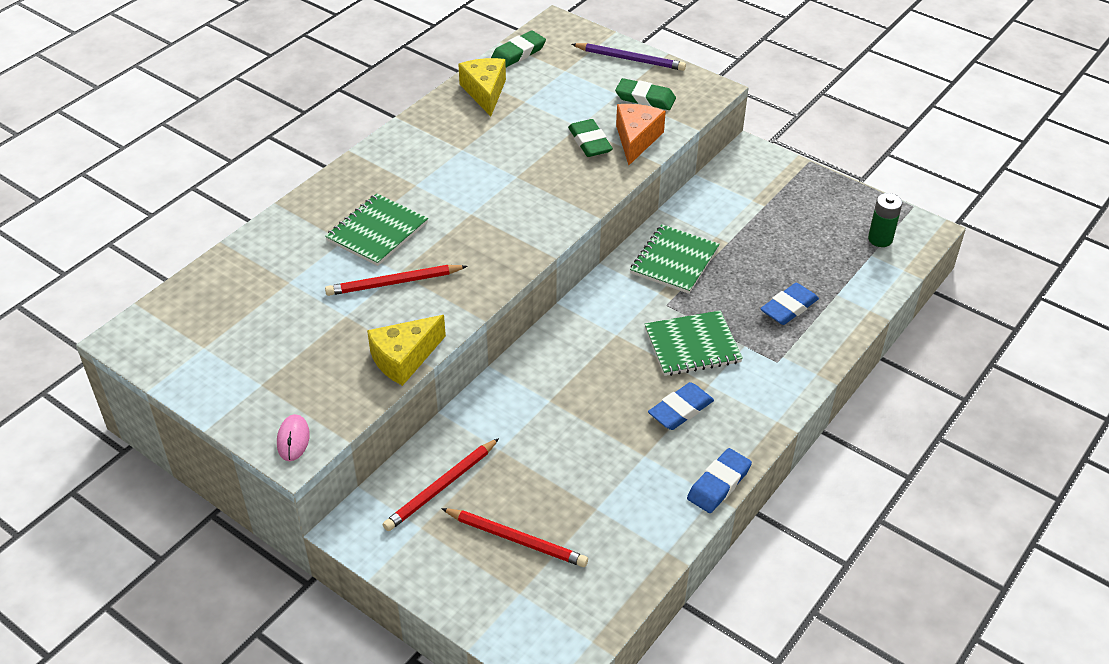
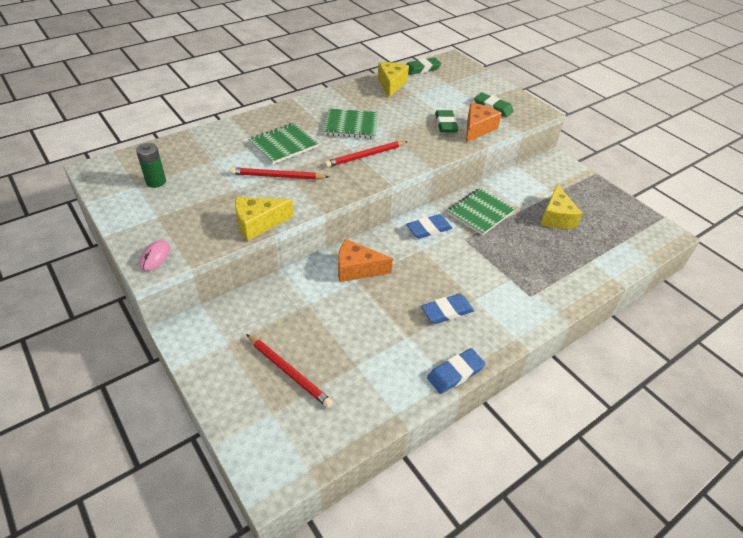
camera: 15 degrees right, 0 degrees up
red pencil [383,438,499,531] -> red pencil moved to [324,141,408,168]
purple pencil [572,43,686,71] -> none
green notebook [645,310,743,376] -> green notebook moved to [323,109,378,139]
blue eraser [760,283,819,325] -> blue eraser moved to [406,214,452,239]
green battery [868,193,902,247] -> green battery moved to [136,143,166,188]
none -> orange cheese [338,239,393,282]
none -> yellow cheese [541,184,583,229]

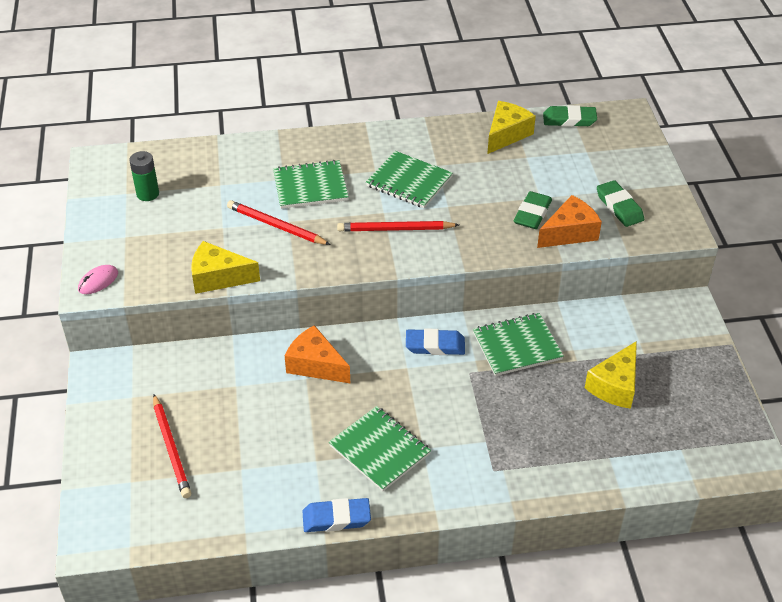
camera: 30 degrees right, 0 degrees up
blue eraser [421,294,474,324] -> green notebook [329,406,431,491]

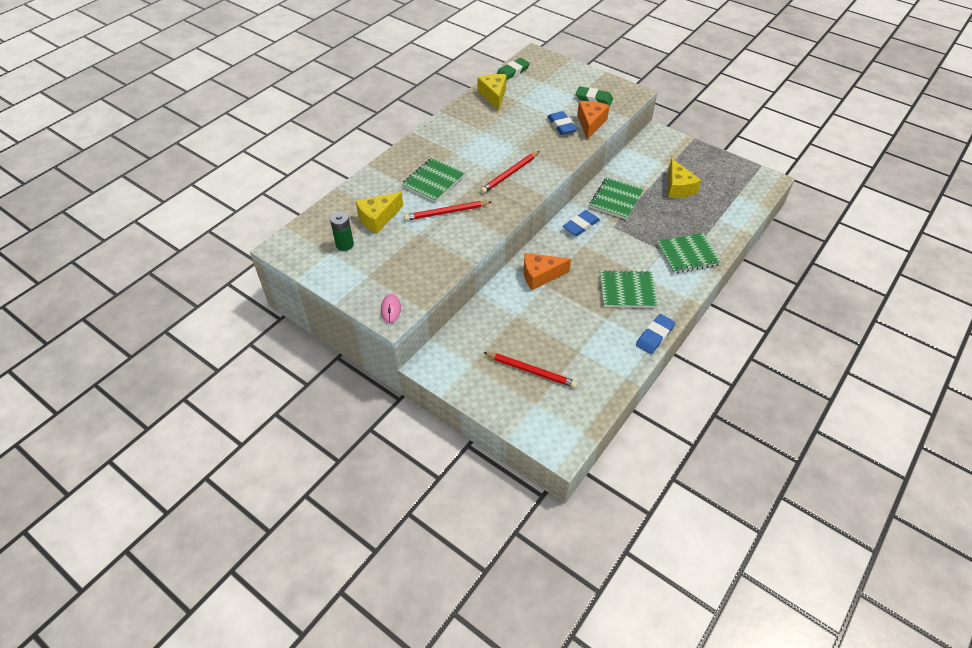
camera: 45 degrees left, 5 degrees up
yellow cheese [191,241,260,294] -> yellow cheese moved to [356,192,403,233]
green notebook [366,151,453,208] -> green notebook moved to [657,233,722,273]
green eraser [513,191,552,229] -> blue eraser [548,111,577,135]

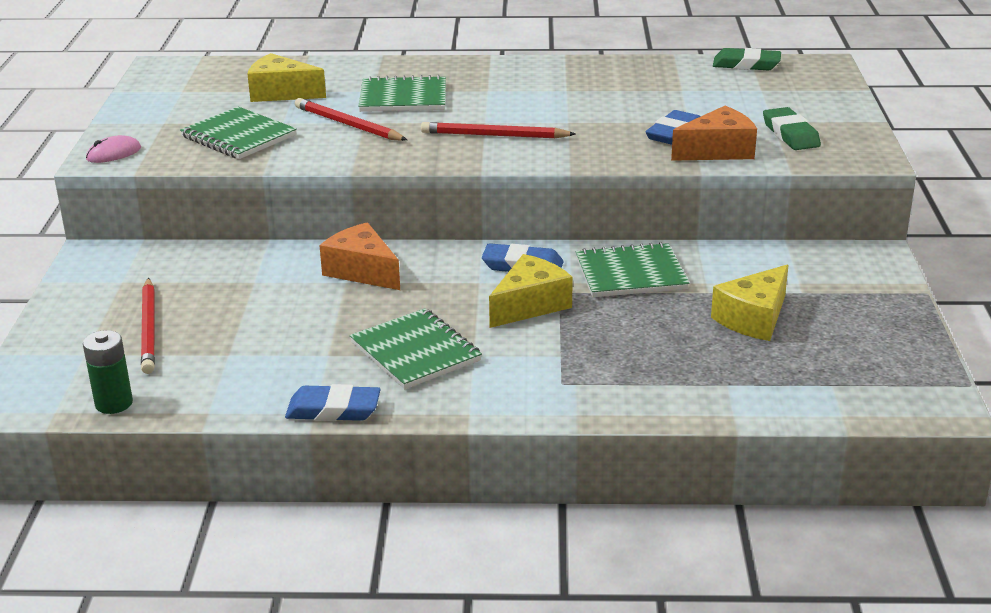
camera: 55 degrees right, 20 degrees down
green battery [330,212,354,251] -> green battery moved to [83,330,133,414]
yellow cheese [477,74,507,111] -> yellow cheese moved to [489,254,573,328]
green notebook [657,233,722,273] -> green notebook moved to [180,107,297,159]

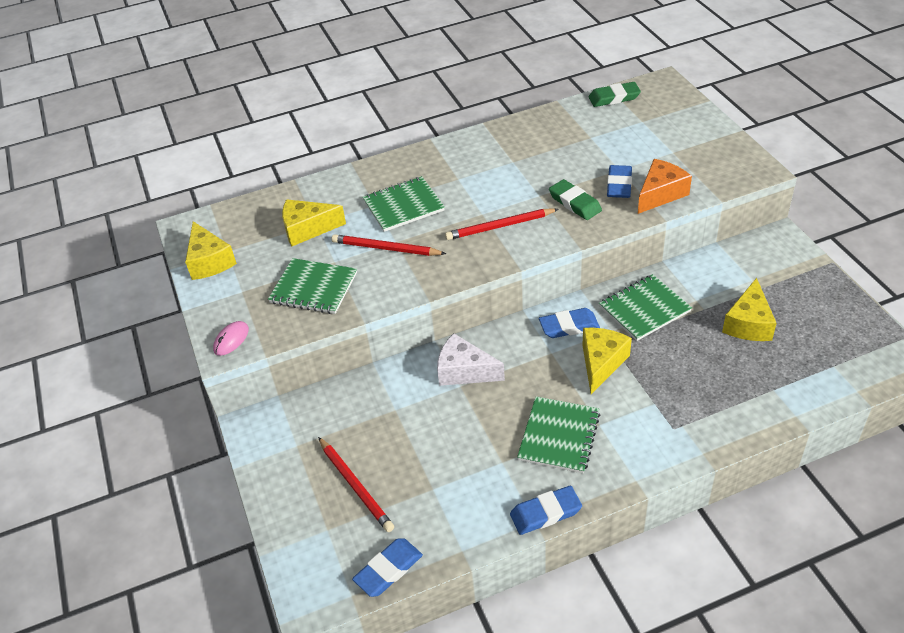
camera: 20 degrees left, 15 degrees up
green battery [83,330,133,414] -> blue eraser [352,538,423,597]
orange cheese [319,223,400,290] -> white cheese [437,334,505,386]
green notebook [350,308,482,389] -> green notebook turned 75 degrees clockwise [517,396,600,473]
green eraser [763,107,821,150] -> green eraser moved to [549,179,602,220]
none -> yellow cheese [185,221,237,280]

